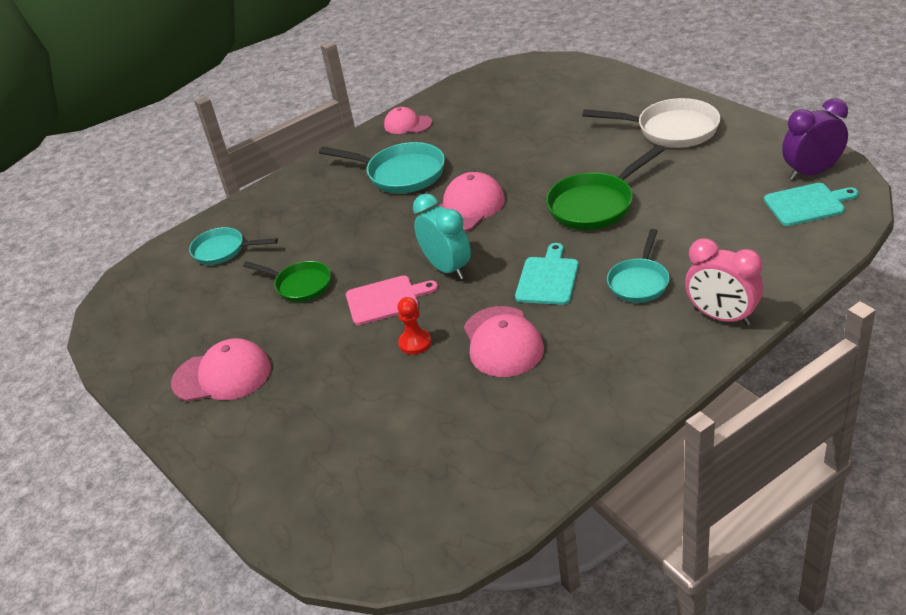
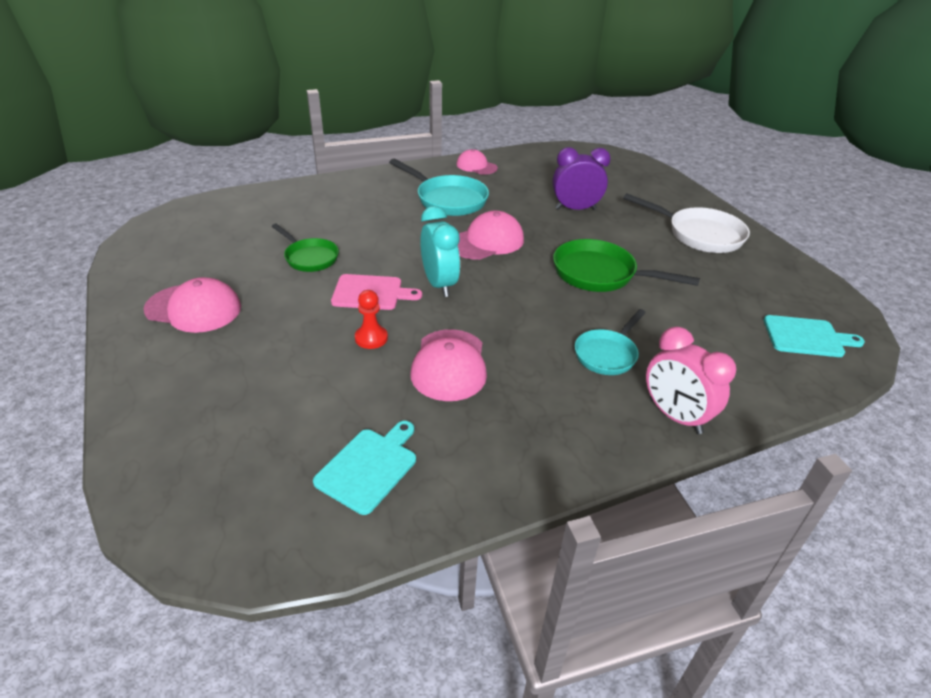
camera: 10 degrees right, 0 degrees up
turquoise pan [189,227,278,265] -> none
turquoise cutting board [515,243,579,305] -> turquoise cutting board moved to [313,421,416,515]
green pan [546,145,665,230] -> green pan turned 45 degrees clockwise [553,239,700,292]
purple clock [782,98,848,180] -> purple clock moved to [552,147,610,210]

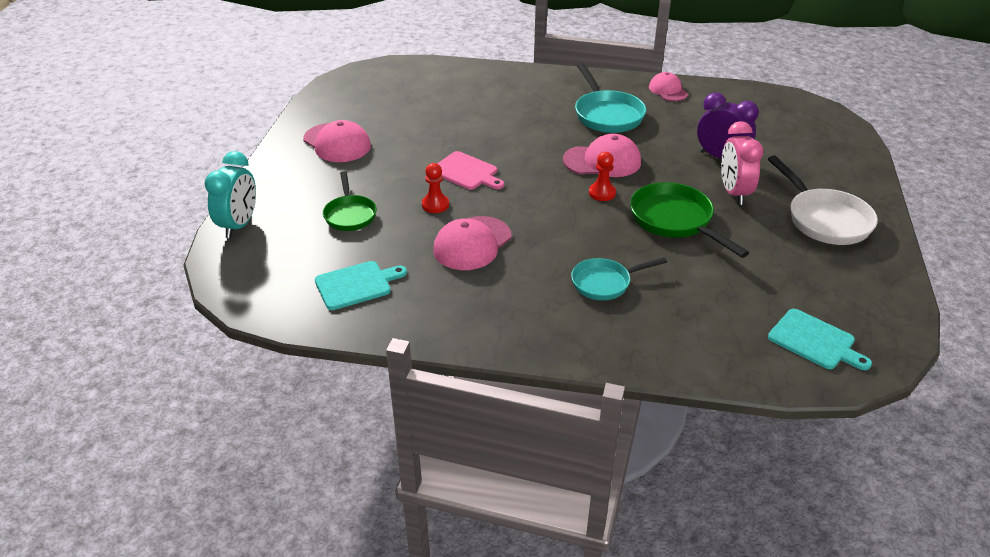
camera: 35 degrees right, 0 degrees up
green pan [272,224,339,272] -> green pan moved to [323,171,377,231]
turquoise clock [420,206,460,297] -> turquoise clock moved to [205,151,256,238]
pink clock [646,327,736,434] -> pink clock moved to [721,121,763,205]
none -> red pawn [589,152,616,201]

